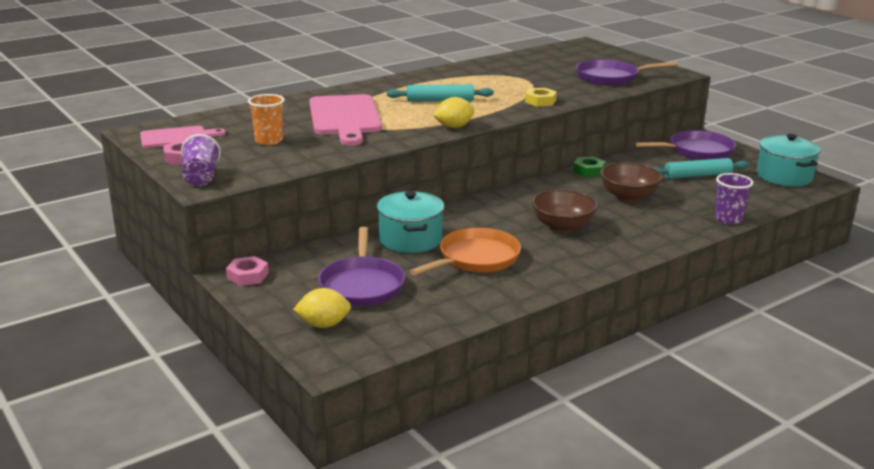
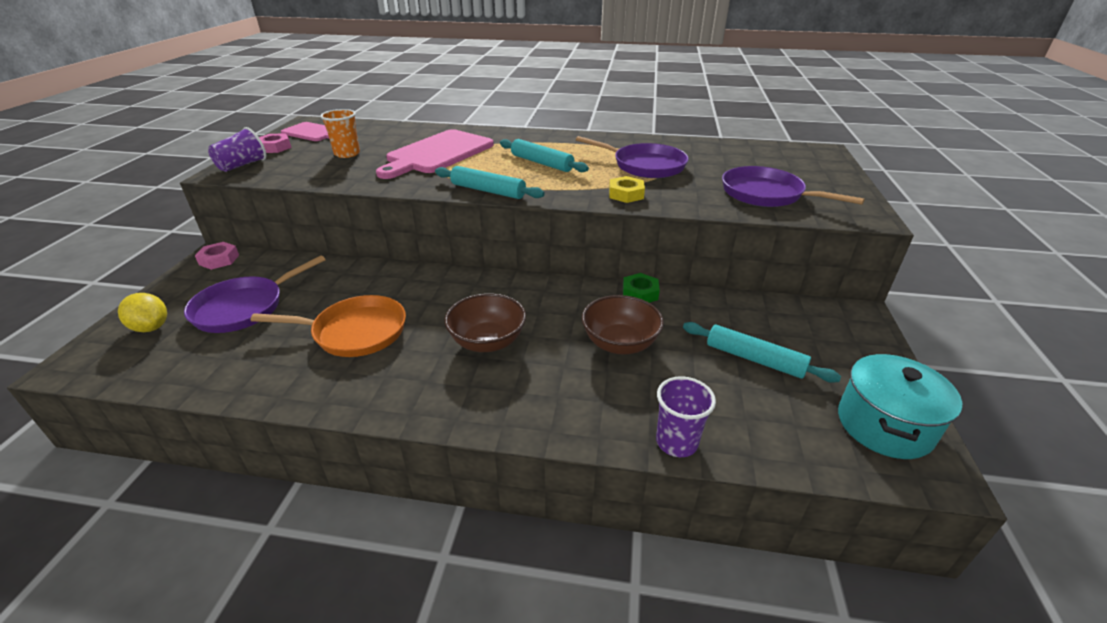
camera: 45 degrees right, 10 degrees up
turquoise pot [377,191,444,253] -> none
yellow lemon [433,97,475,128] -> turquoise rolling pin [435,166,545,199]
purple pan [635,130,736,160] -> purple pan moved to [576,136,689,178]

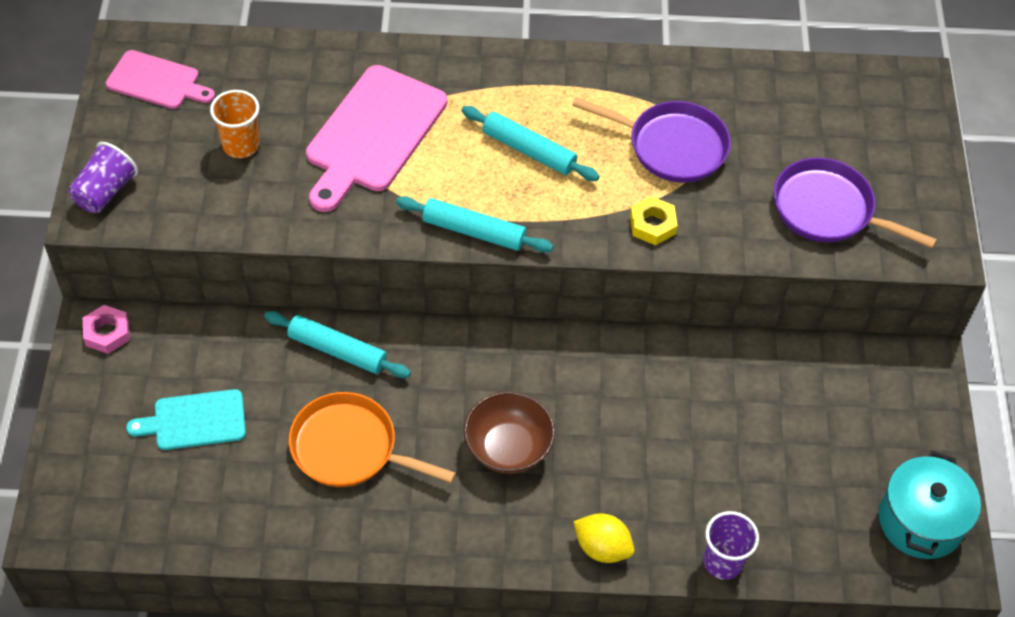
camera: 10 degrees left, 20 degrees up
yellow lemon [118,293,167,332] -> yellow lemon moved to [573,513,634,563]
purple pan [184,255,326,333] -> turquoise cutting board [126,389,246,450]
orange pan [250,295,406,357] -> orange pan turned 150 degrees counterclockwise [289,392,456,487]
pink nut [259,134,292,153] -> none
brown bowl [582,295,664,355] -> none
green nut [623,273,660,303] -> none
turquoise rolling pin [683,322,841,383] -> turquoise rolling pin moved to [264,311,411,378]

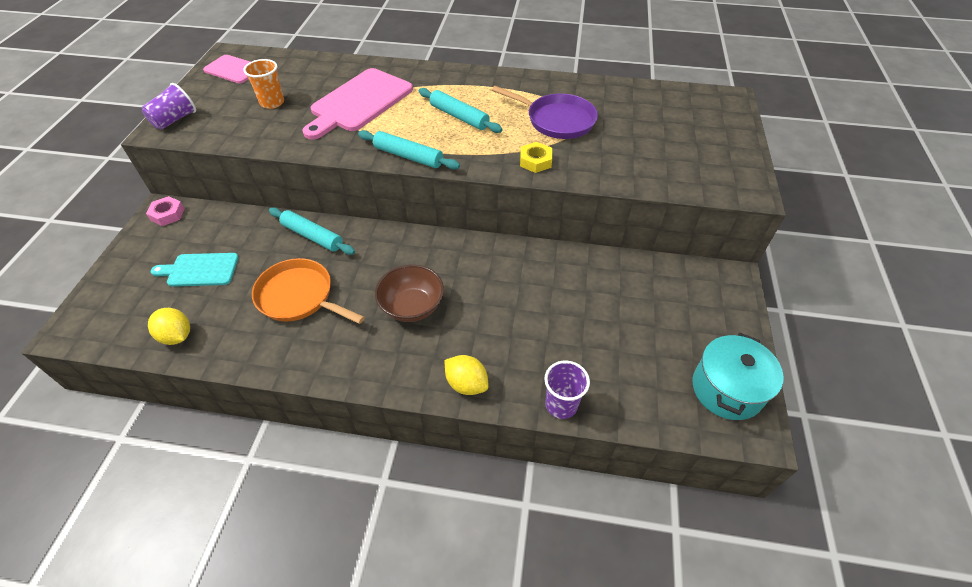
camera: 10 degrees right, 5 degrees down
purple pan [774,158,937,249] -> none
none -> yellow lemon [148,308,190,345]

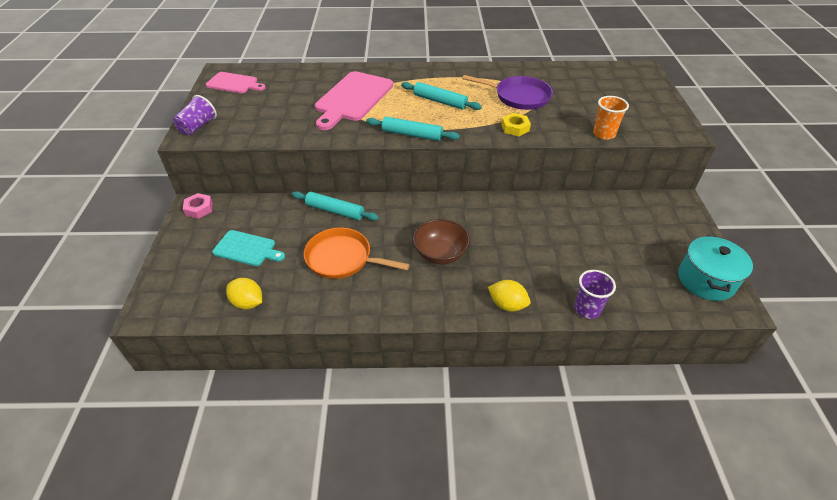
camera: 10 degrees left, 5 degrees down
turquoise cutting board [151,253,239,287] -> turquoise cutting board turned 150 degrees counterclockwise [212,230,285,266]
orange cup [243,59,284,109] -> orange cup moved to [593,96,629,140]

